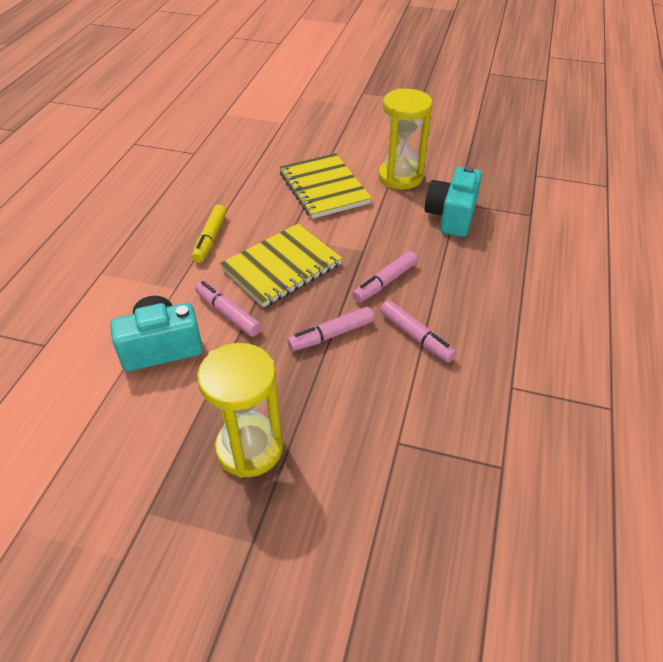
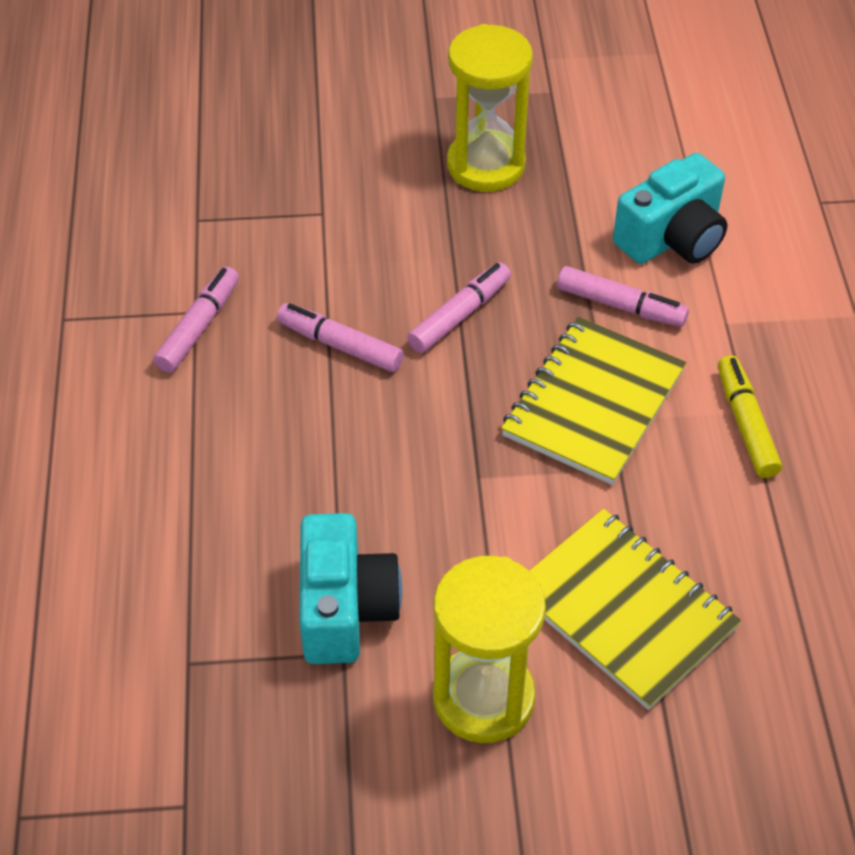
camera: 160 degrees right, 5 degrees up
pink marker [352,251,418,303] -> pink marker moved to [153,266,239,373]

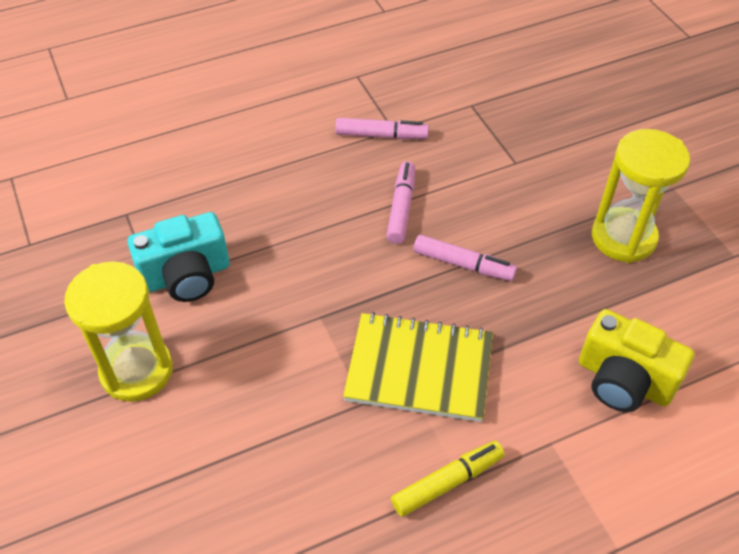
camera: 70 degrees right, 0 degrees up
yellow notebook [529,509,741,710] -> none
pink marker [557,266,689,327] -> none
turquoise camera [613,153,728,264] -> yellow camera [579,309,695,412]

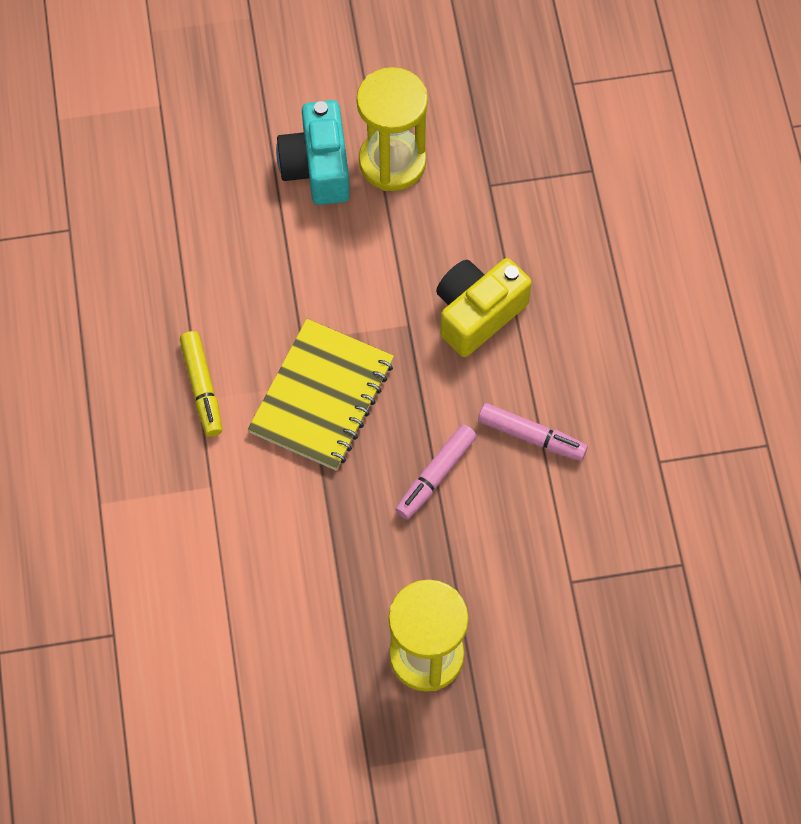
camera: 105 degrees right, 15 degrees up
turquoise camera [127,212,229,302] -> turquoise camera moved to [276,100,350,205]
pink marker [336,118,429,139] -> none
yellow camera [579,309,695,412] -> yellow camera moved to [436,258,532,357]

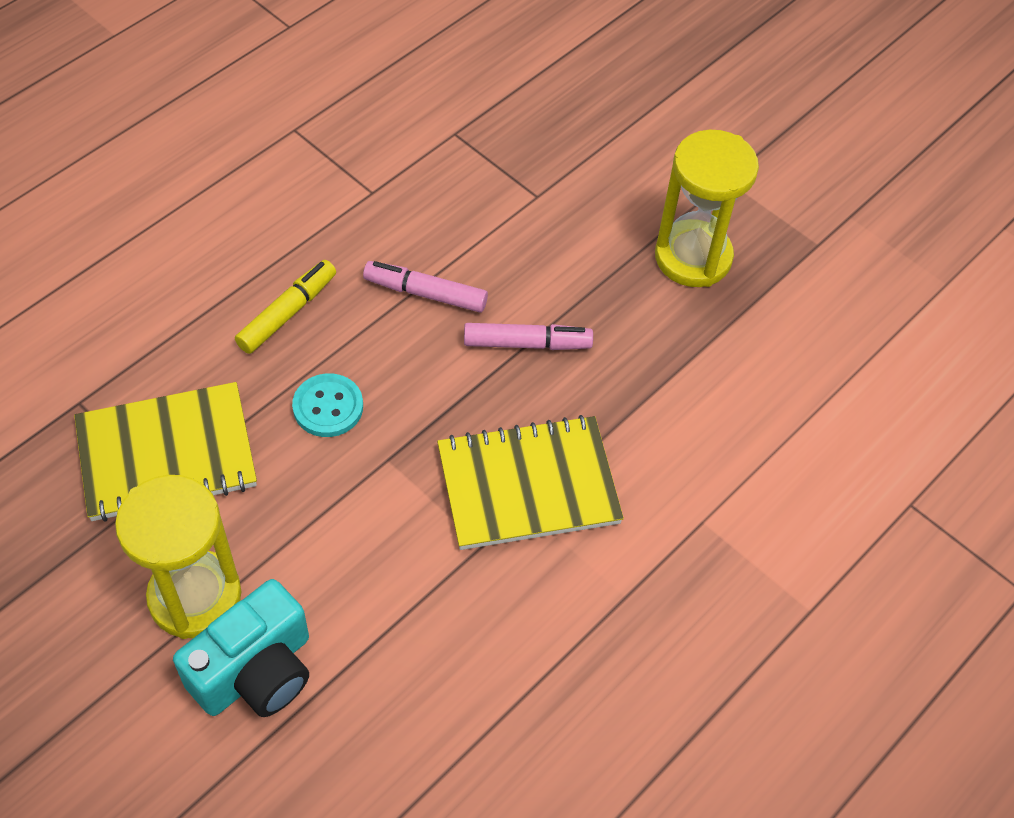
camera: 130 degrees left, 10 degrees down
yellow marker [180,331,222,437] -> yellow marker moved to [235,260,336,354]
yellow camera [436,258,532,357] -> turquoise button [292,373,363,437]
pink marker [478,403,588,461] -> pink marker turned 60 degrees counterclockwise [363,261,488,313]
none -> yellow notebook [74,382,257,522]

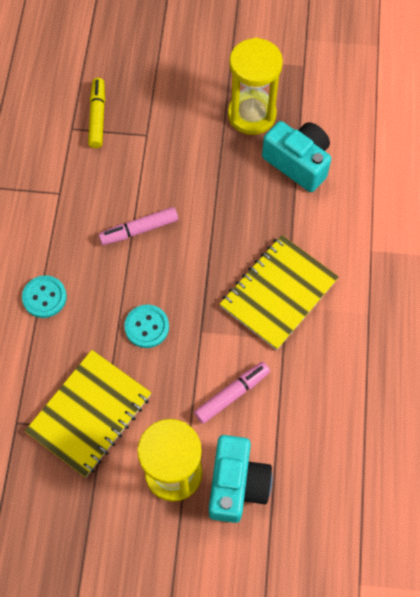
camera: 35 degrees left, 10 degrees up
yellow marker [235,260,336,354] -> yellow marker moved to [88,78,105,148]
pink marker [464,323,593,350] -> pink marker moved to [194,362,270,424]
none -> turquoise button [22,275,67,318]
none -> turquoise camera [262,121,331,192]

